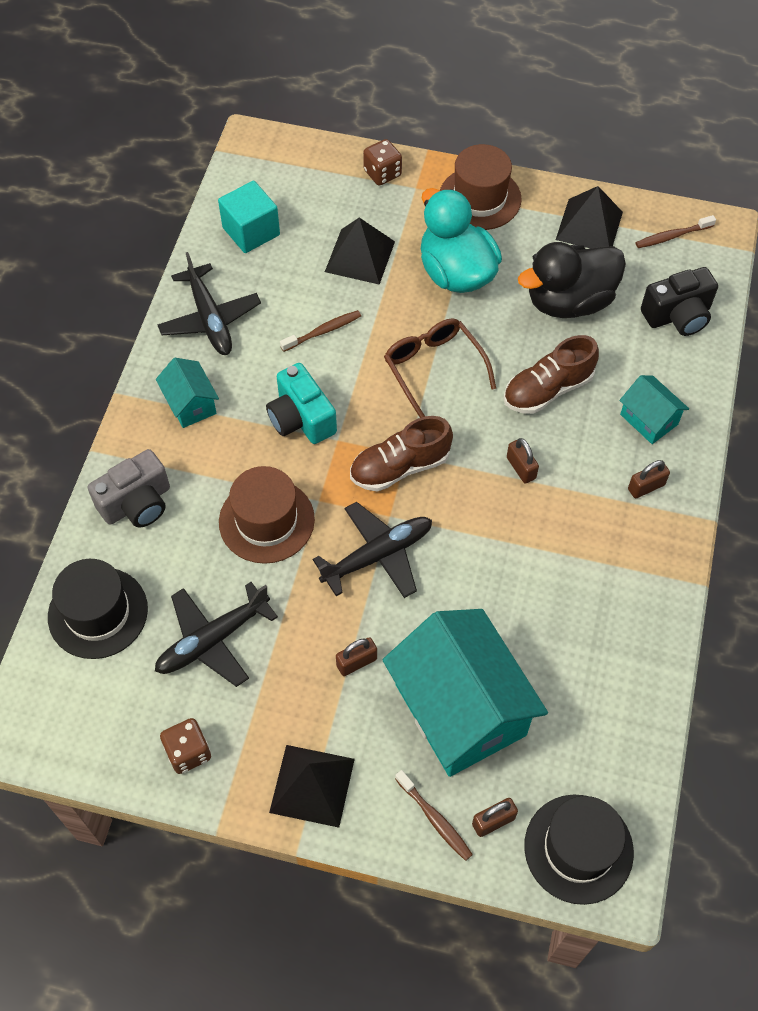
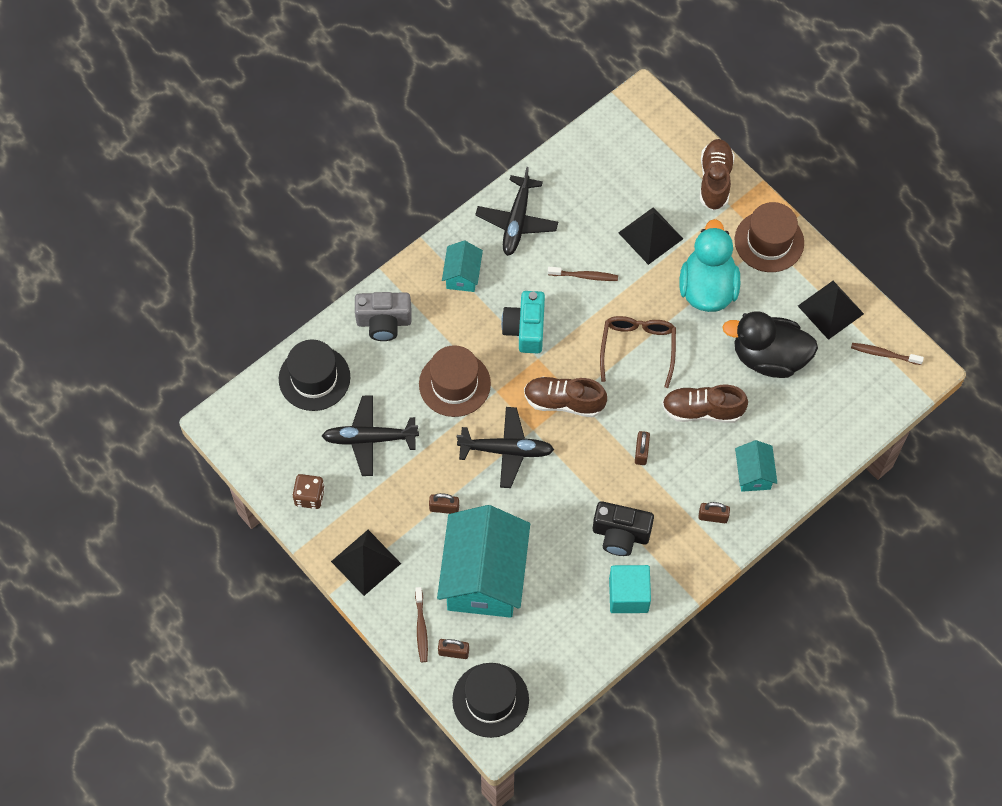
camera: 35 degrees right, 5 degrees up
turquoise cube [218,181,280,253] -> turquoise cube moved to [609,565,651,613]
brown dice [363,139,402,186] -> brown shoe [700,139,735,211]
black camera [641,267,718,336] -> black camera moved to [593,501,654,556]

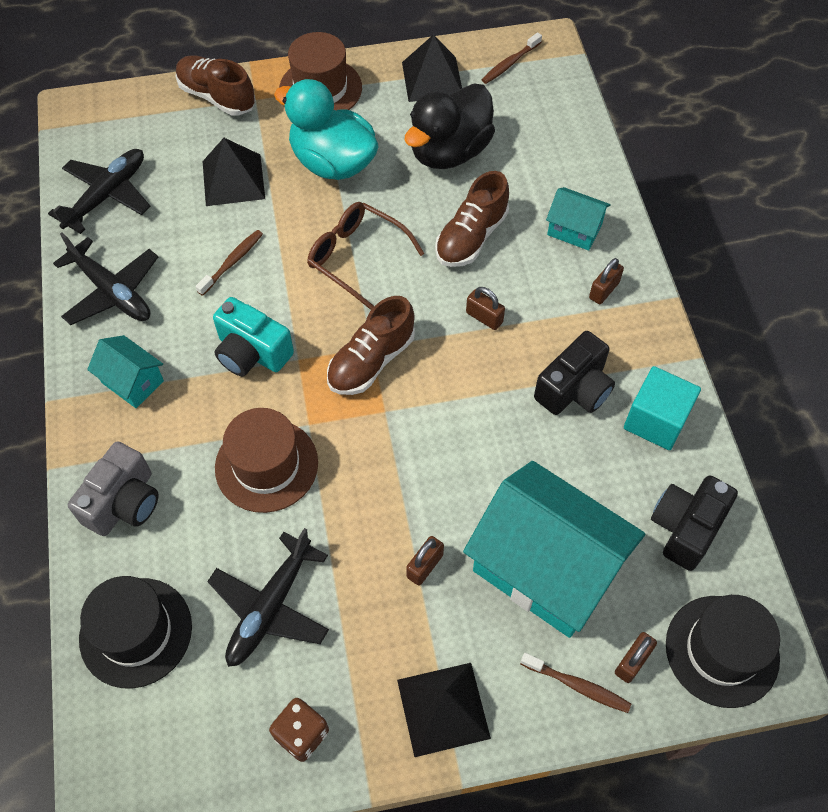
camera: 60 degrees left, 5 degrees down
black plane [457,407,554,488] -> black plane moved to [48,149,151,234]
none -> black camera [651,475,738,571]

